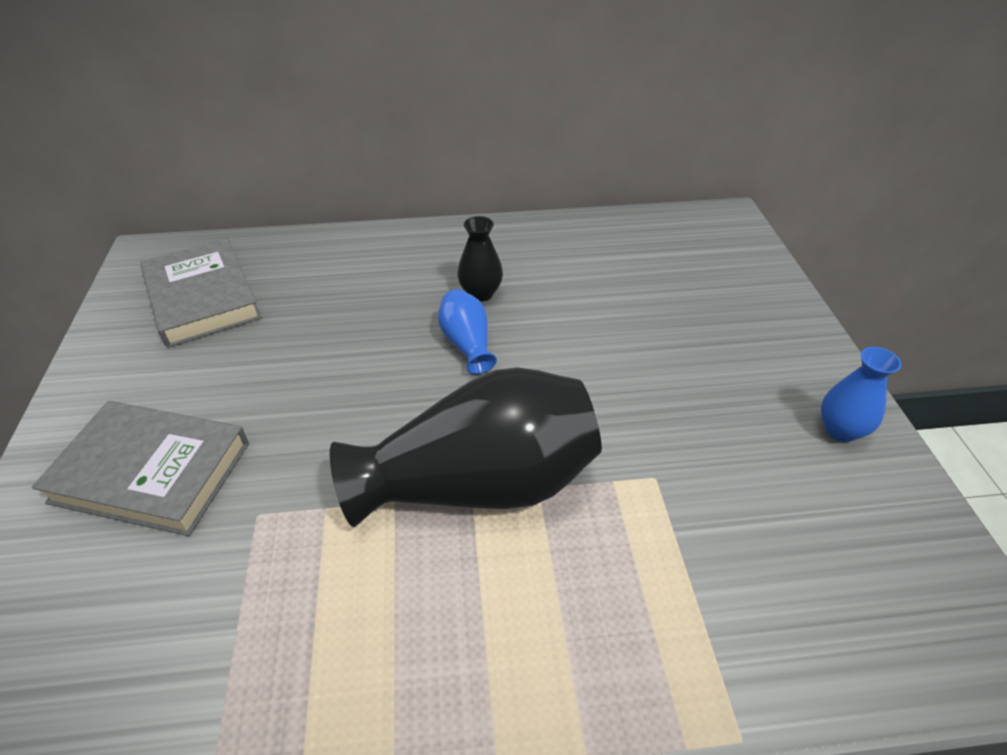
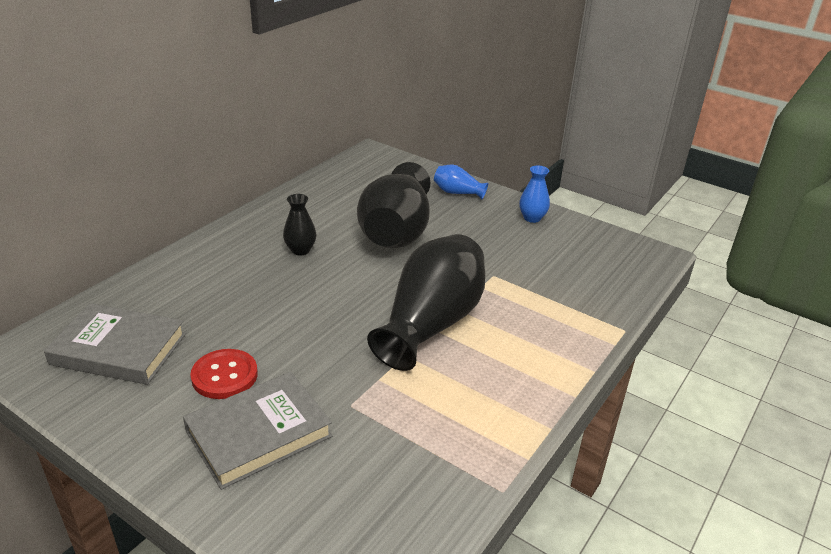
camera: 50 degrees left, 10 degrees down
blue vase [438,289,497,374] -> blue vase moved to [434,164,488,199]
none -> red button [190,349,258,399]
none -> black vase [357,162,430,248]

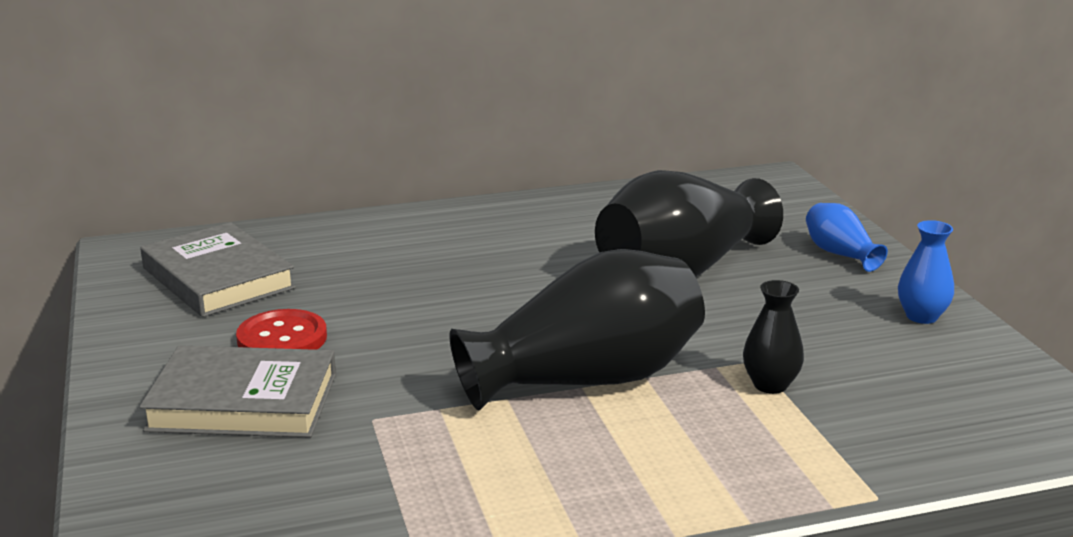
camera: 40 degrees right, 10 degrees down
black vase [283,194,316,255] -> black vase moved to [743,280,804,394]

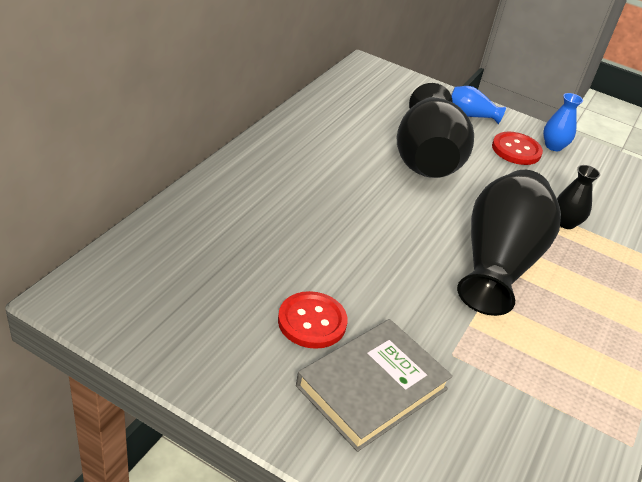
camera: 50 degrees left, 15 degrees up
grey book [140,222,296,317] -> none
none -> red button [492,132,543,165]

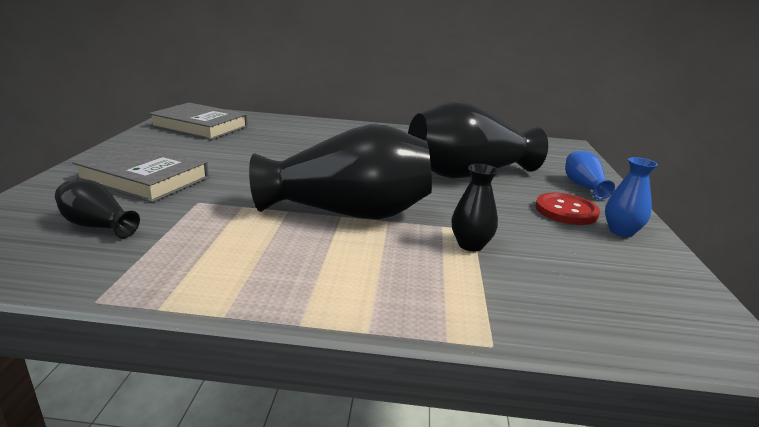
camera: 70 degrees right, 15 degrees down
red button [278,291,348,349] -> none
none -> black vase [55,179,140,238]
none -> grey book [149,103,248,140]

